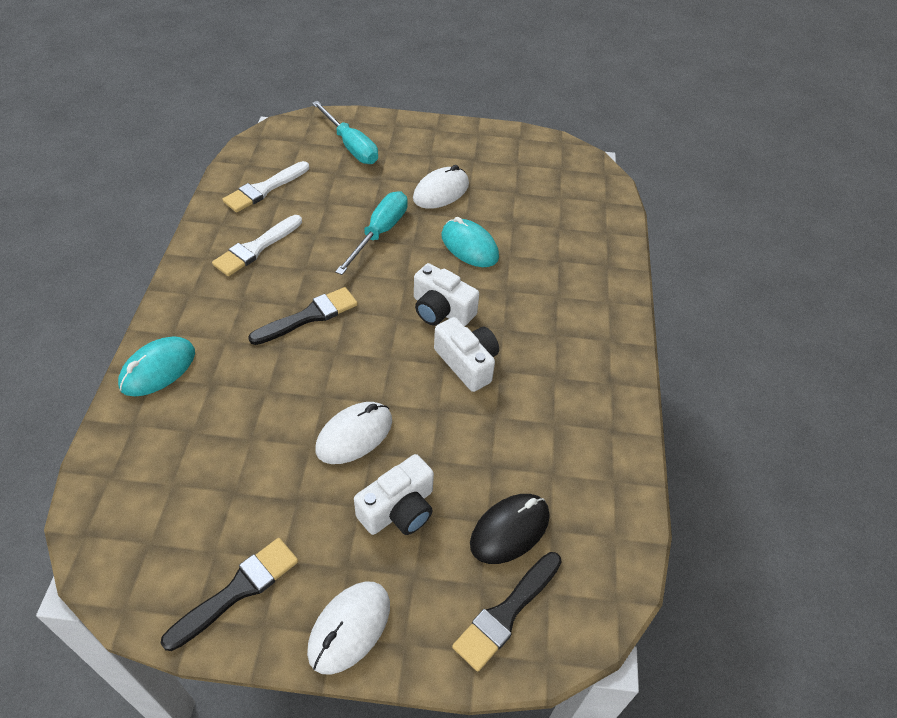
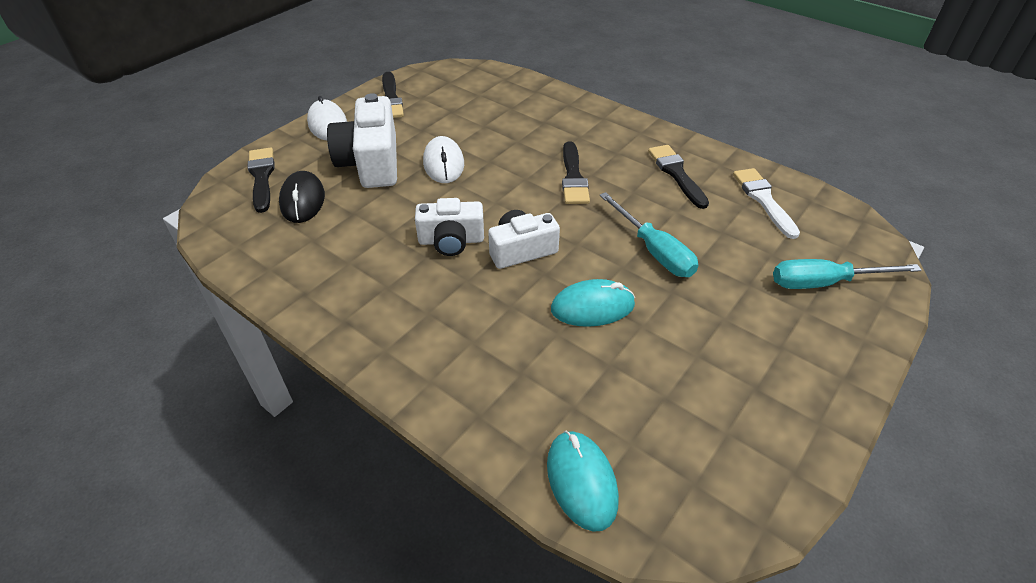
camera: 125 degrees right, 5 degrees down
turquoise mouse [118,336,195,396] -> turquoise mouse moved to [547,431,619,532]
white brush [212,215,302,276] -> black brush [648,145,709,209]
white camera [354,454,434,535] -> white camera [327,93,397,188], size x1.56
white mouse [413,165,469,209] -> none

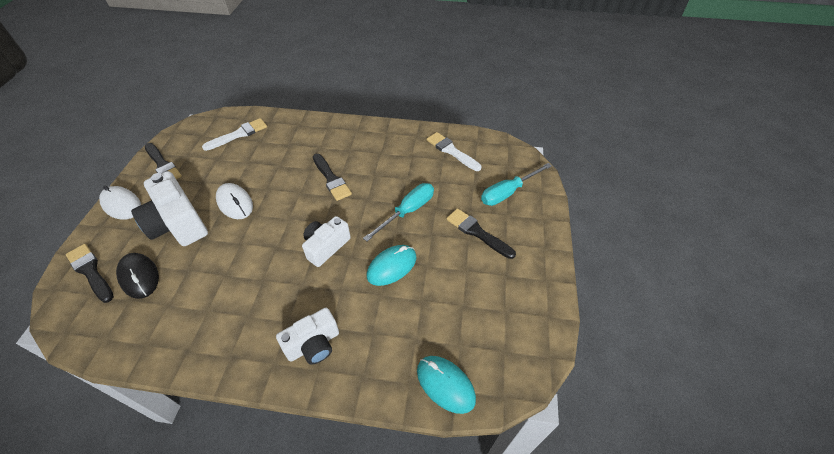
camera: 30 degrees left, 5 degrees up
white camera [415,198,484,256] -> white camera moved to [276,308,339,365]
turquoise screwdriver [599,192,698,277] -> turquoise screwdriver turned 75 degrees counterclockwise [363,183,434,242]
black brush [648,145,709,209] -> black brush moved to [446,208,516,259]
none -> white brush [202,118,267,151]

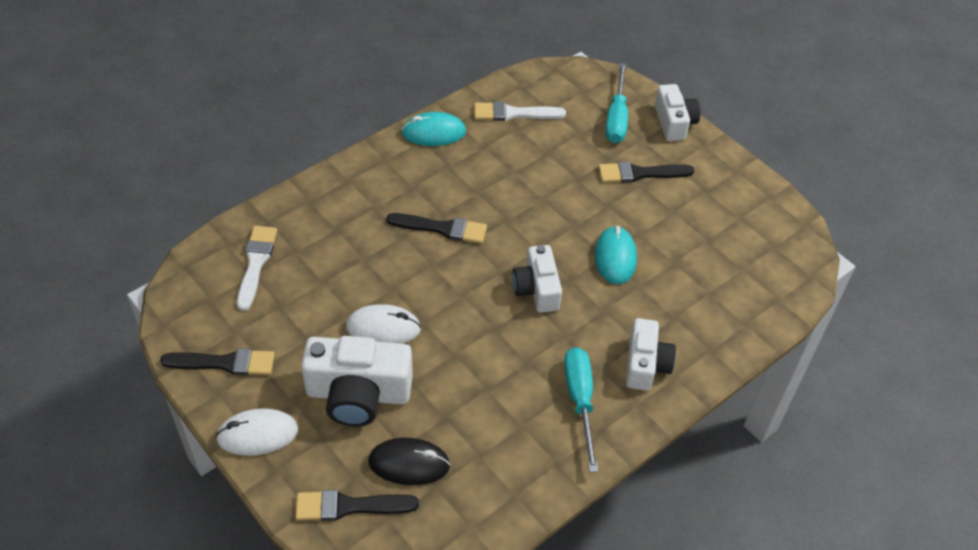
camera: 50 degrees left, 0 degrees up
turquoise screwdriver [363,183,434,242] -> turquoise screwdriver moved to [564,347,598,472]
turquoise mouse [417,356,476,414] -> turquoise mouse moved to [401,112,466,146]
none -> white camera [655,84,701,141]

